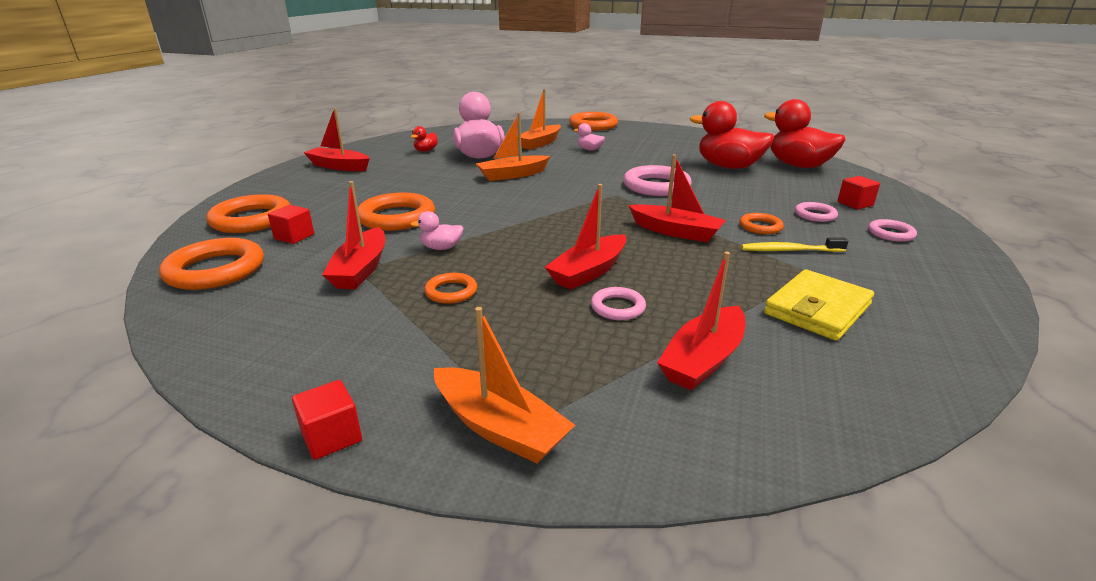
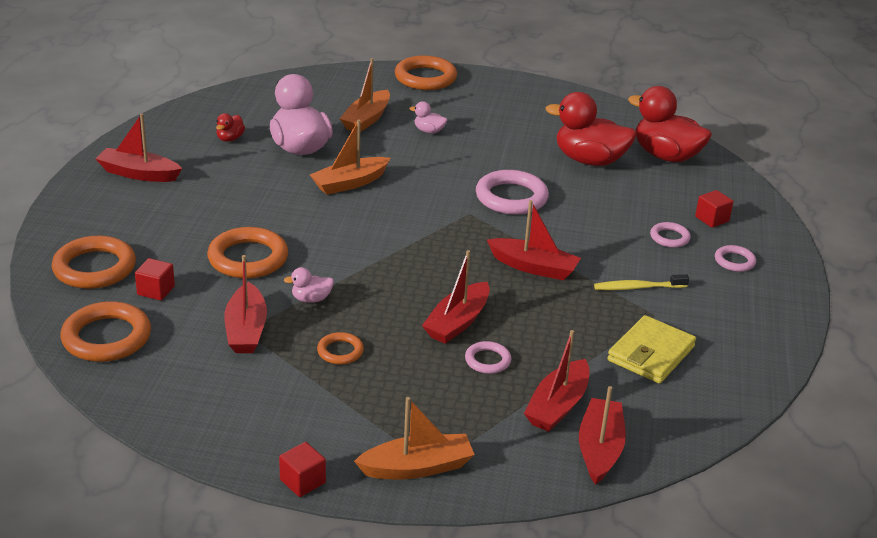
camera: 10 degrees left, 5 degrees up
orange boat [434,307,575,463] -> orange boat turned 45 degrees counterclockwise [354,397,475,479]
orange ring [739,213,784,234] -> none
none -> red boat [579,386,626,485]

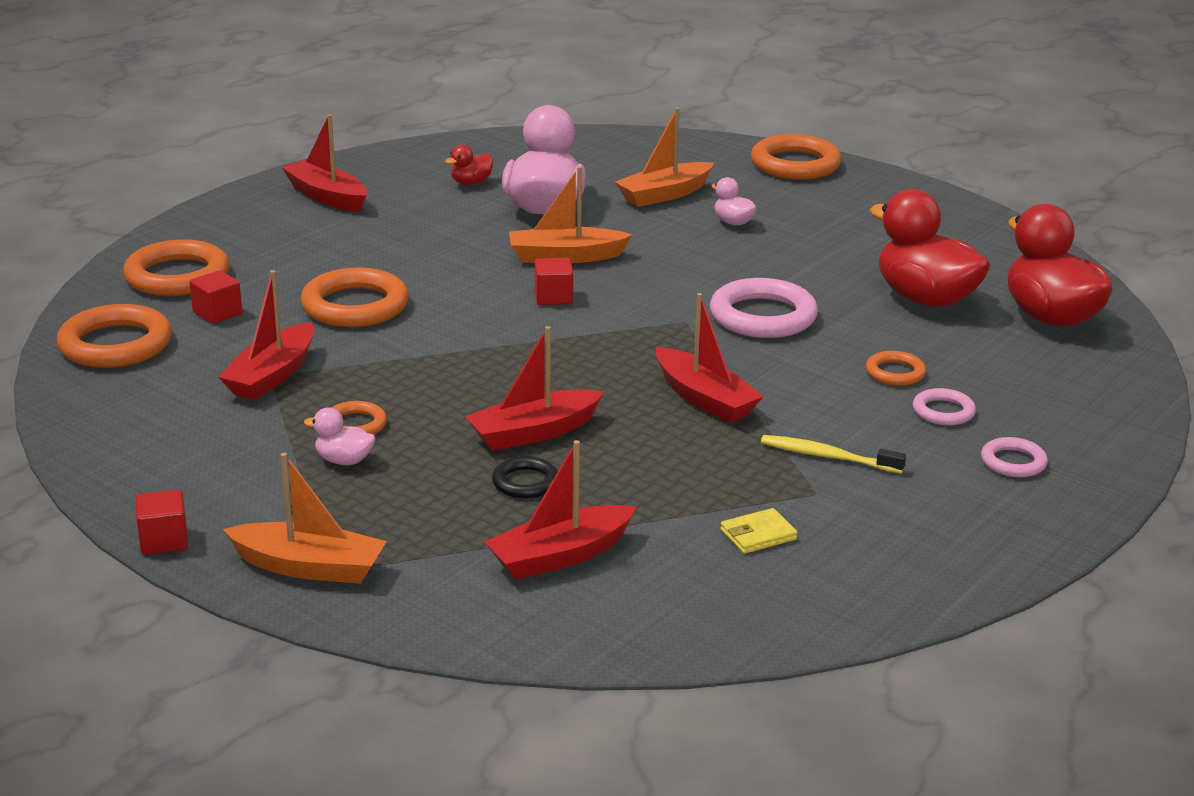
camera: 30 degrees right, 5 degrees down
pink duck [284,267,334,303] -> pink duck moved to [304,407,376,465]
pink ring [465,341,511,374] -> black ring [492,456,558,498]
red boat [579,386,626,485] -> none
yellow wallet [607,315,696,383] -> yellow wallet [720,508,798,554], size x0.53
red cube [695,190,734,228] -> red cube moved to [535,258,573,305]
none -> orange ring [866,351,926,386]

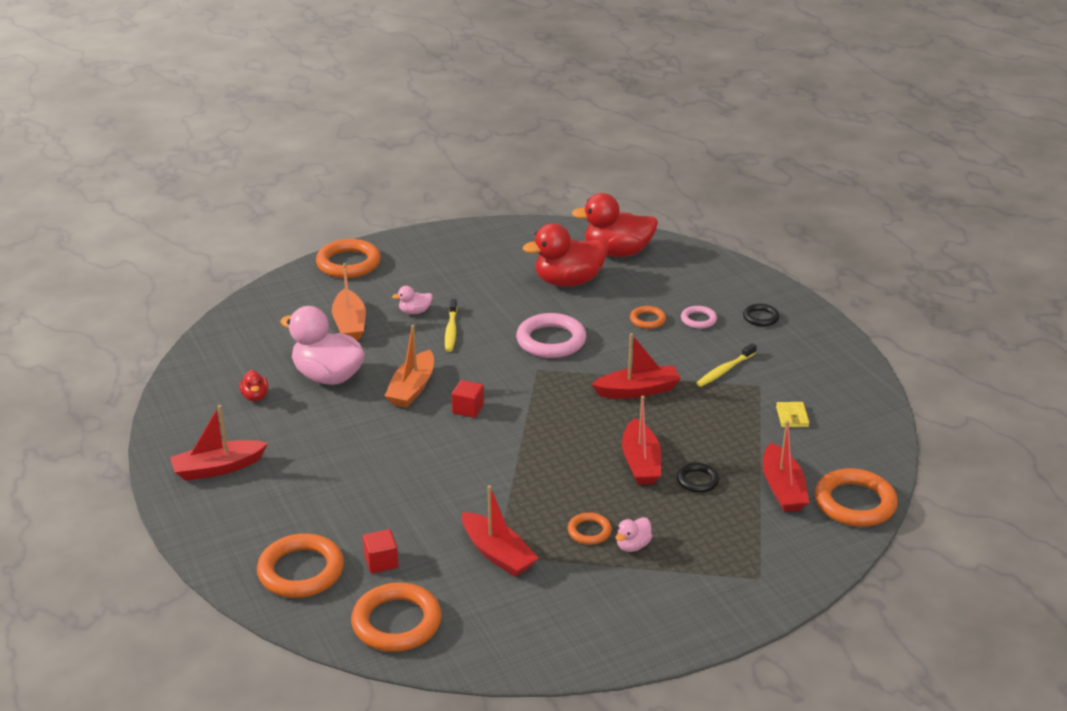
camera: 65 degrees left, 5 degrees up
red cube [136,489,188,555] -> none
orange boat [223,453,387,584] -> none
orange ring [301,268,409,327] -> orange ring moved to [815,468,898,527]
pink ring [981,437,1048,477] -> black ring [743,304,779,326]
none -> yellow toothbrush [445,299,457,352]

